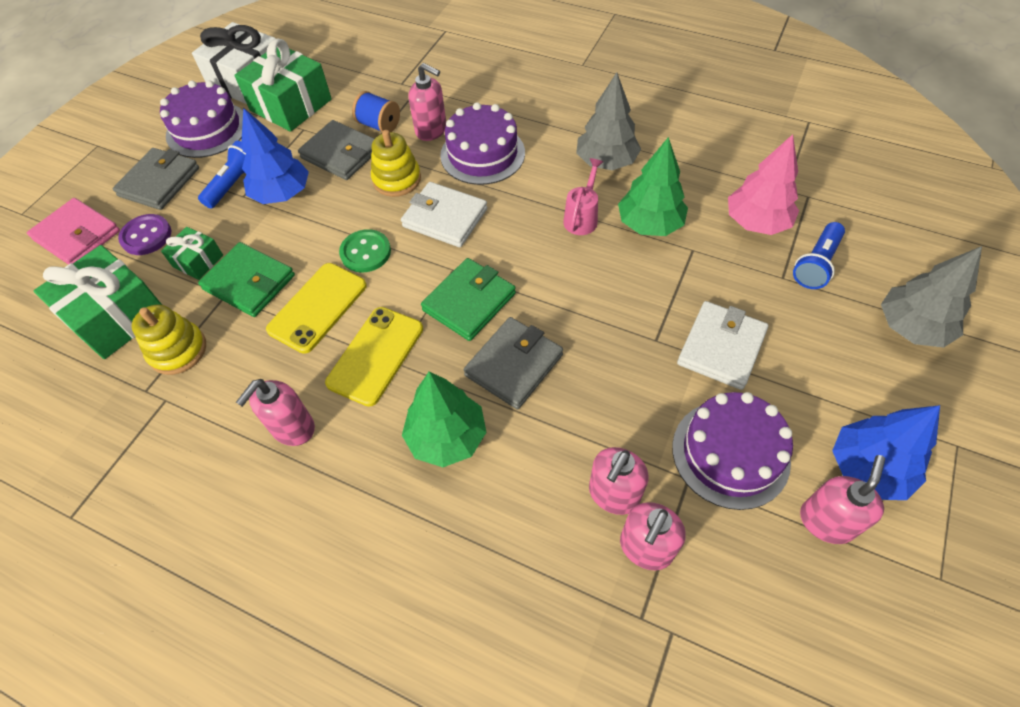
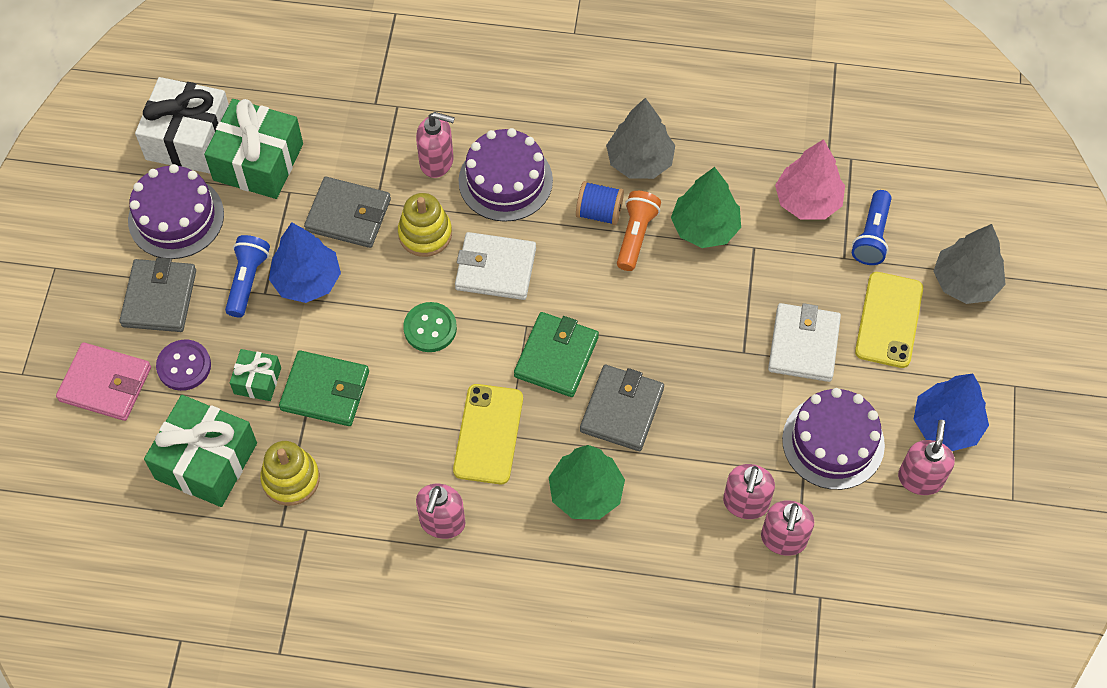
camera: 20 degrees left, 5 degrees up
yellow phone [266,263,367,354] -> yellow phone moved to [855,272,923,368]
blue spool [352,91,400,132] -> blue spool moved to [576,181,624,225]
pink watering can [563,158,603,235] -> orange flashlight [617,191,661,271]

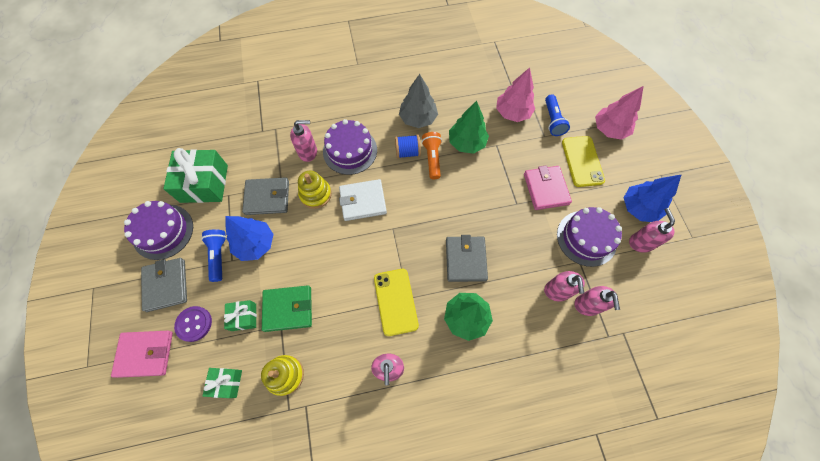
camera: 20 degrees left, 5 degrees up
white gift [135,77,229,174] -> none
green gift [144,395,257,507] -> green gift [203,368,242,398], size x0.52
green button [403,302,457,352] -> none
green wallet [514,312,599,397] -> none
white wallet [768,303,841,382] -> pink wallet [524,165,572,210]
grey tree [934,224,1006,304] -> pink tree [595,86,643,140]

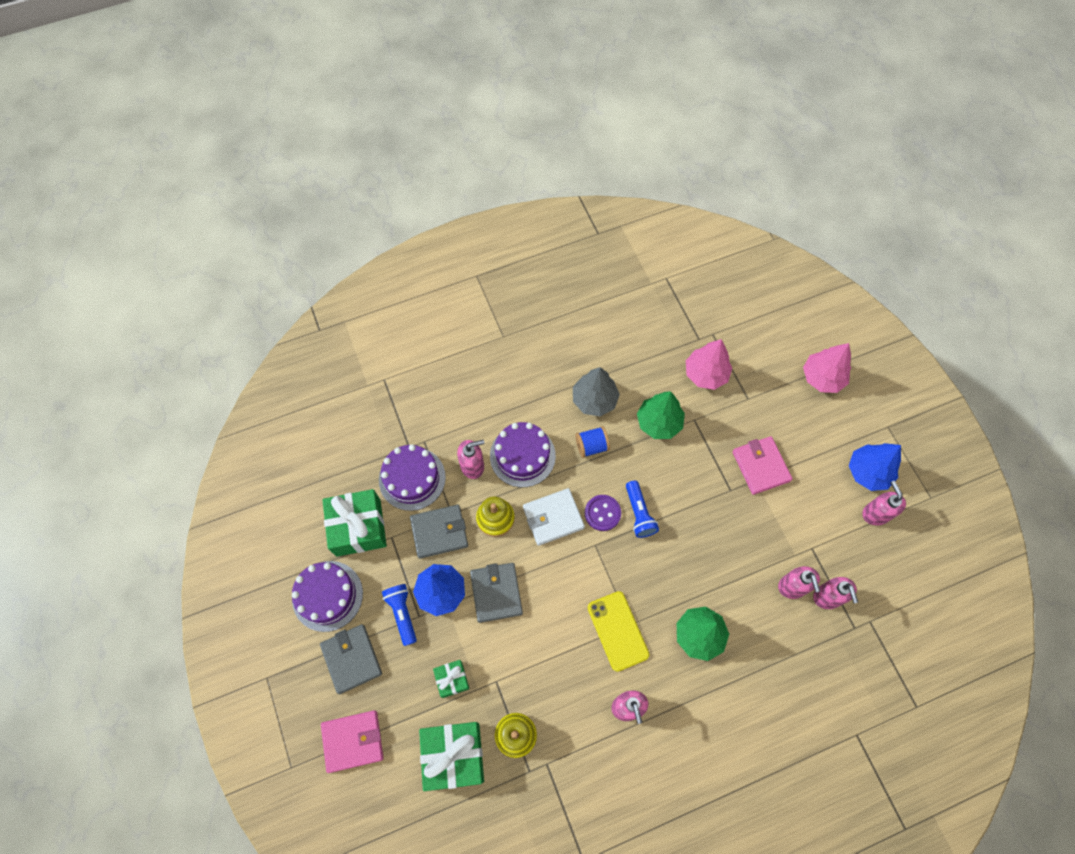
camera: 10 degrees left, 0 degrees up
purple button [174,306,212,342] -> purple button moved to [585,495,621,531]
green gift [203,368,242,398] -> green gift [419,722,484,791], size x1.93
green wallet [262,285,312,332] -> none
orange flashlight [421,132,442,179] -> none
grey wallet [446,235,488,282] -> grey wallet moved to [470,563,523,623]
blue flashlight [545,94,570,136] -> blue flashlight moved to [626,481,659,538]
purple cake [557,207,622,267] -> purple cake moved to [379,444,446,511]
yellow phone [562,136,605,187] -> none

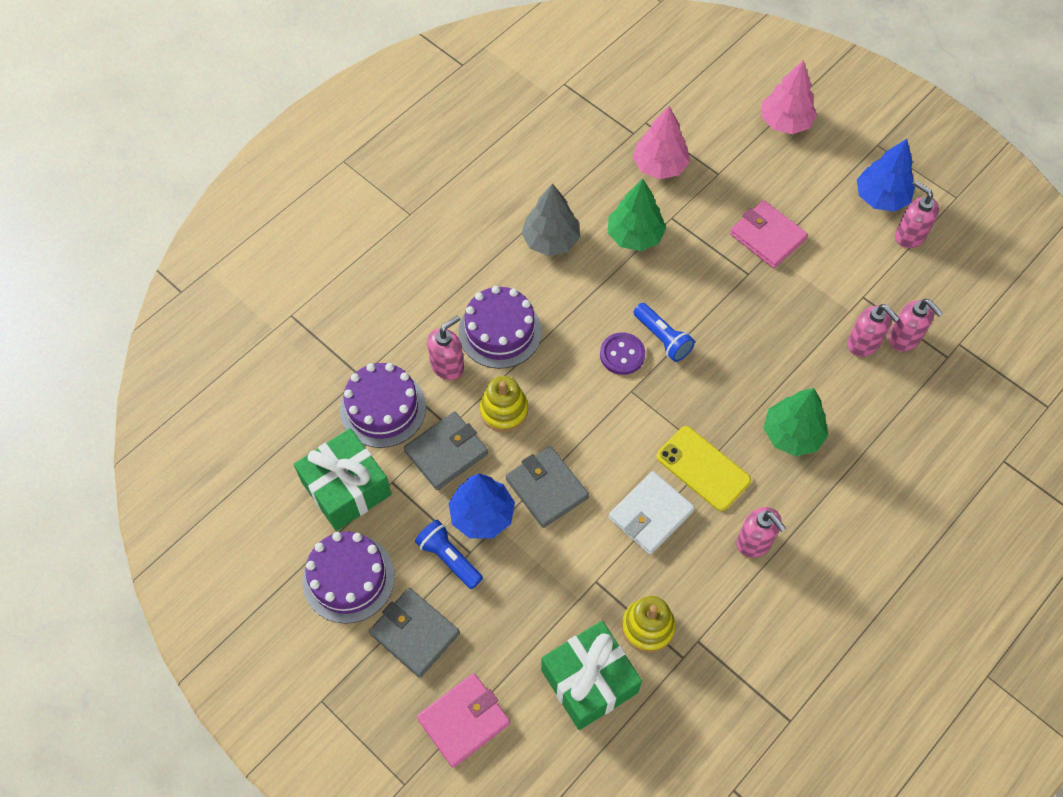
camera: 25 degrees left, 5 degrees down
green gift [433,660,469,698] -> none
white wallet [523,488,585,546] -> white wallet moved to [609,471,695,555]
blue spool [575,426,610,458] -> none

